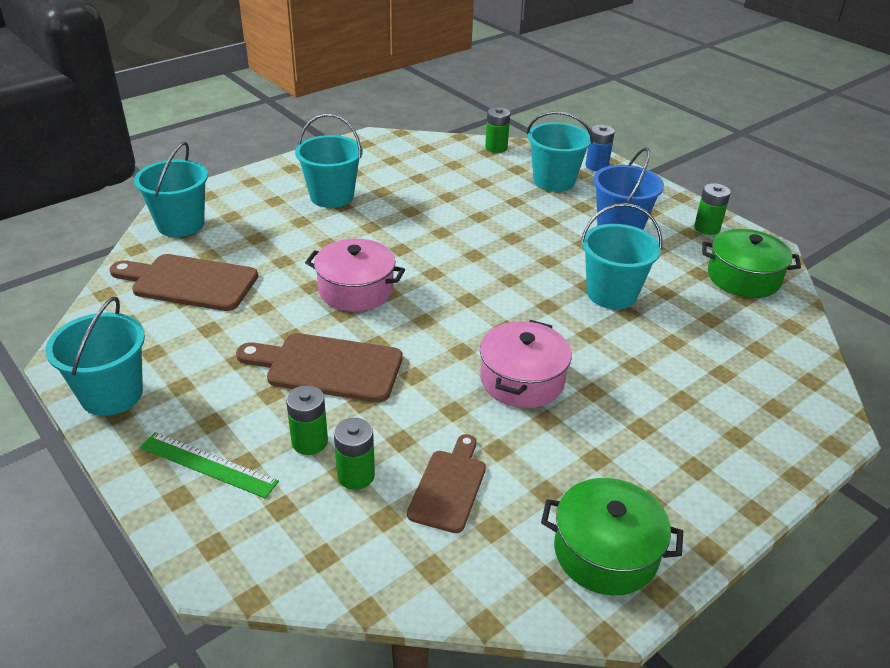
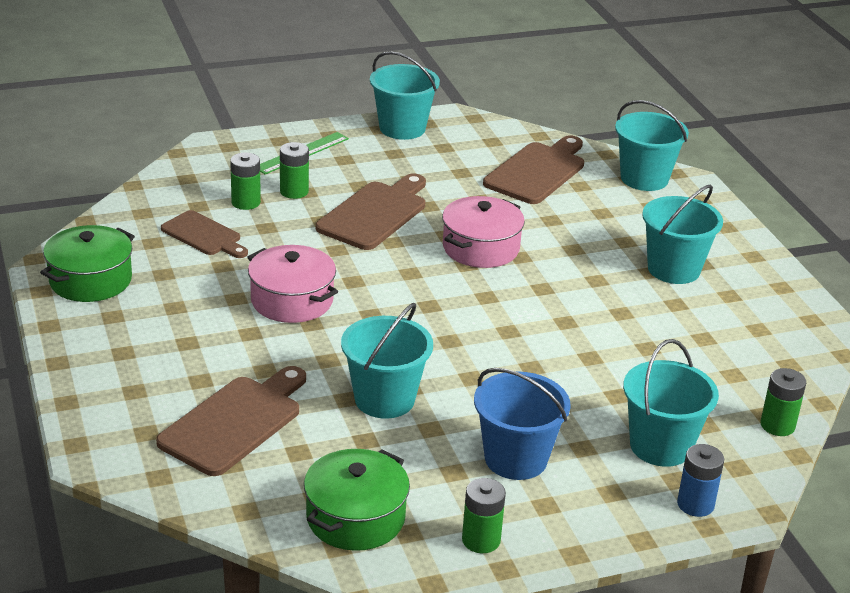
camera: 110 degrees right, 5 degrees down
none -> brown cutting board [156,366,306,476]

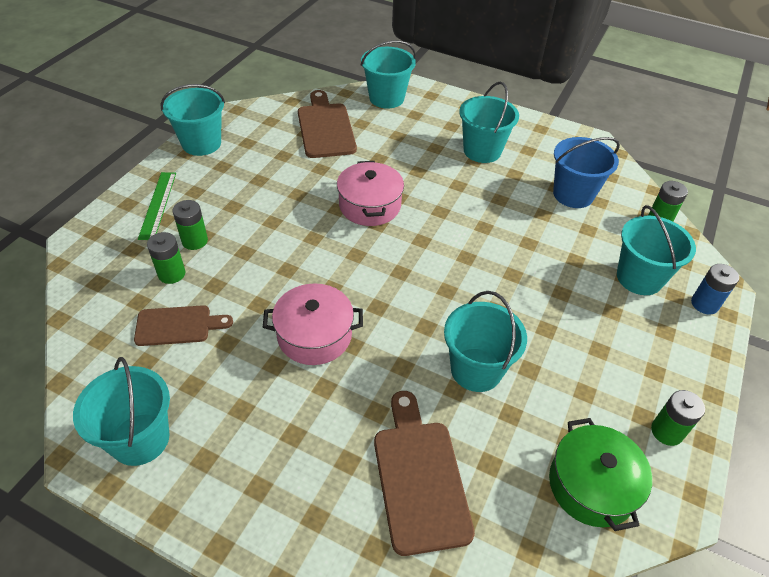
camera: 45 degrees left, 15 degrees up
green pot [40,225,135,302] -> turquoise bucket [73,357,170,466]
brown cutting board [316,173,426,250] -> none
blue bucket [474,368,571,480] -> blue bucket moved to [553,137,620,208]

